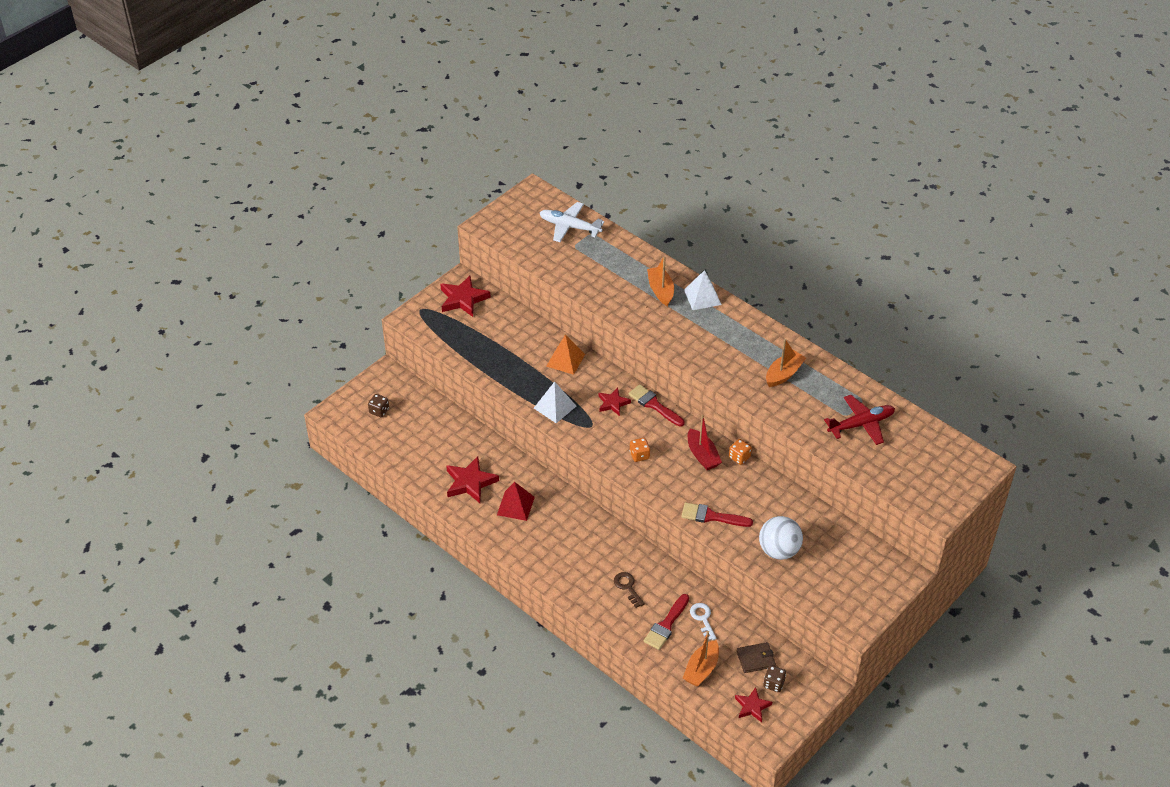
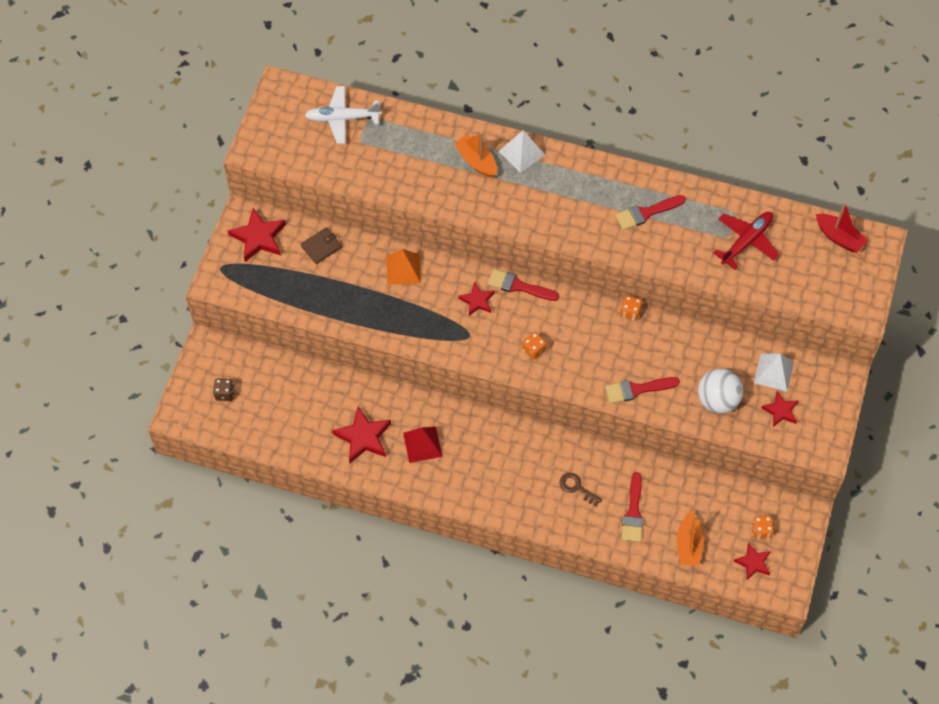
camera: 25 degrees left, 15 degrees up
white pyramid [534,382,576,423] -> white pyramid moved to [754,353,794,391]
red boat [688,414,722,470] -> red boat moved to [816,202,868,253]
white key [690,603,717,641] -> none
brown wallet [736,642,776,673] -> brown wallet moved to [301,227,342,264]
brown dice [763,665,786,692] -> orange dice [751,516,774,539]
orange boat [766,339,806,387] -> red brush [615,195,686,230]
none -> red star [761,391,799,427]

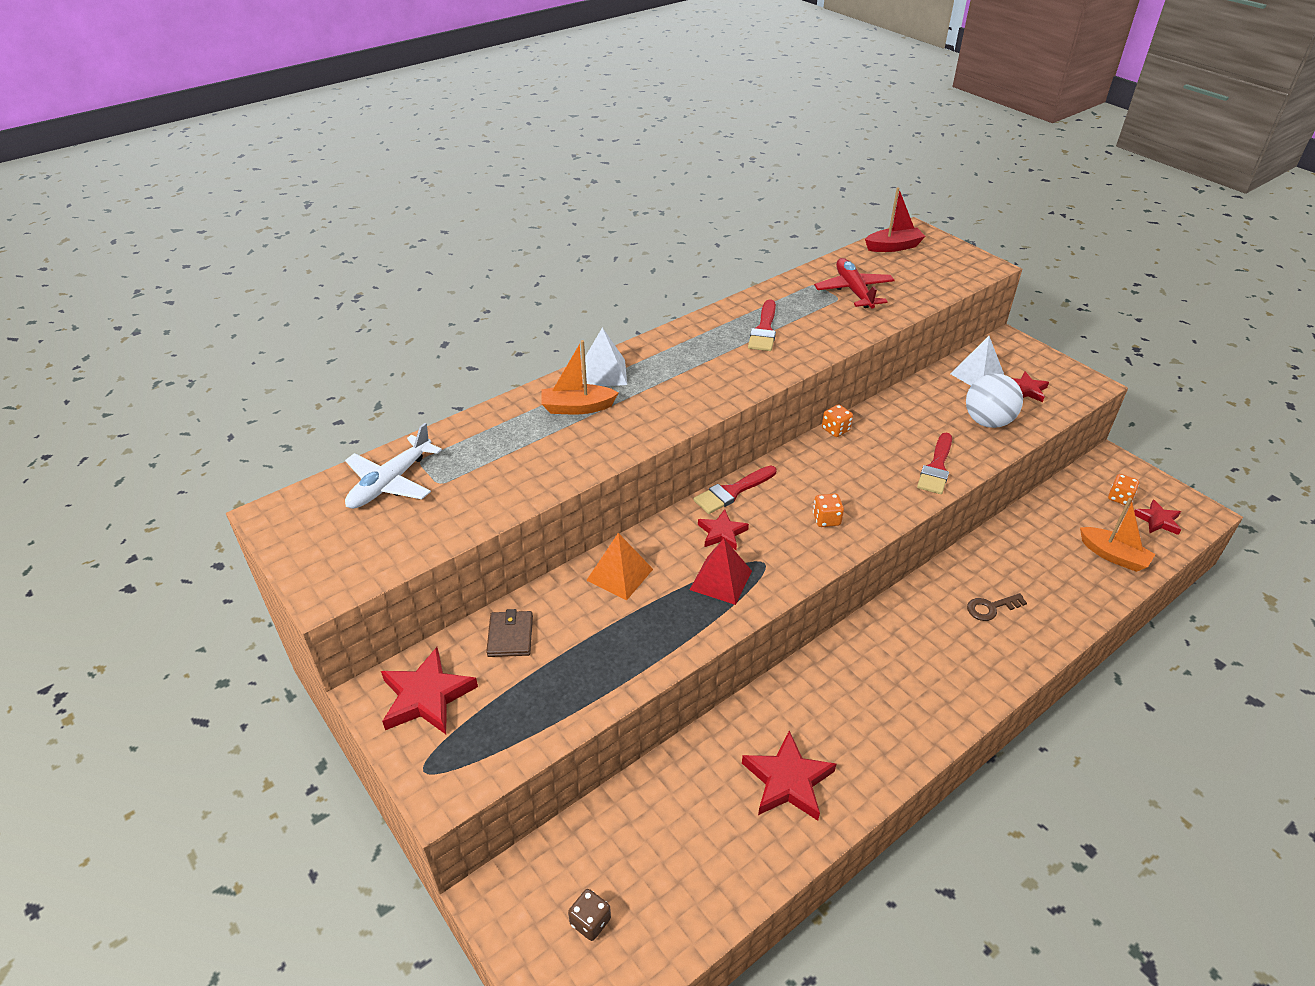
camera: 55 degrees left, 20 degrees down
red pyramid [403,427,442,463] -> red pyramid moved to [690,539,752,605]
red brush [622,472,643,542] -> none

